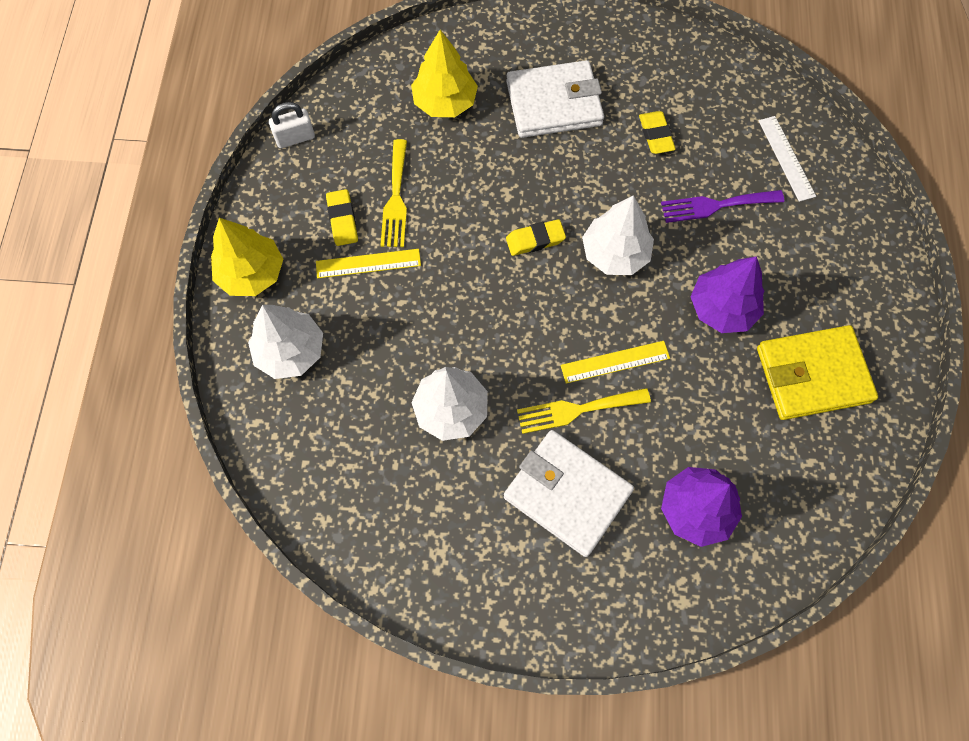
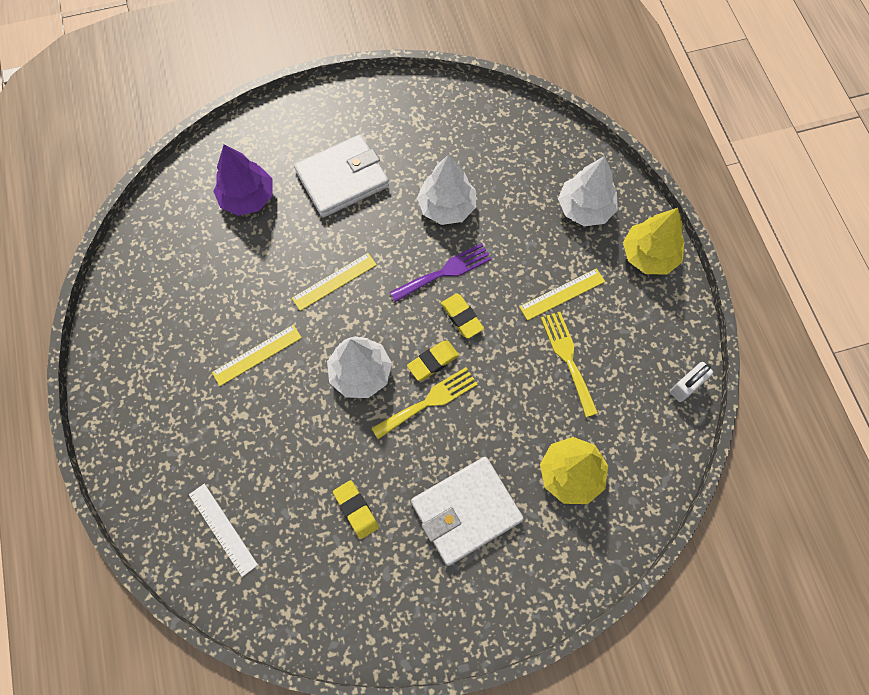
camera: 160 degrees right, 0 degrees up
yellow eraser [326,189,358,246] -> yellow eraser moved to [441,294,484,339]
white wallet [504,430,634,557] -> white wallet turned 45 degrees counterclockwise [294,135,389,218]
yellow fork [517,388,651,434] -> yellow fork moved to [371,367,478,439]
purple fork [661,190,784,223] -> purple fork moved to [390,243,492,302]
purple tree [690,256,765,333] -> yellow ruler [212,325,302,386]
yellow wallet [757,325,878,420] -> none

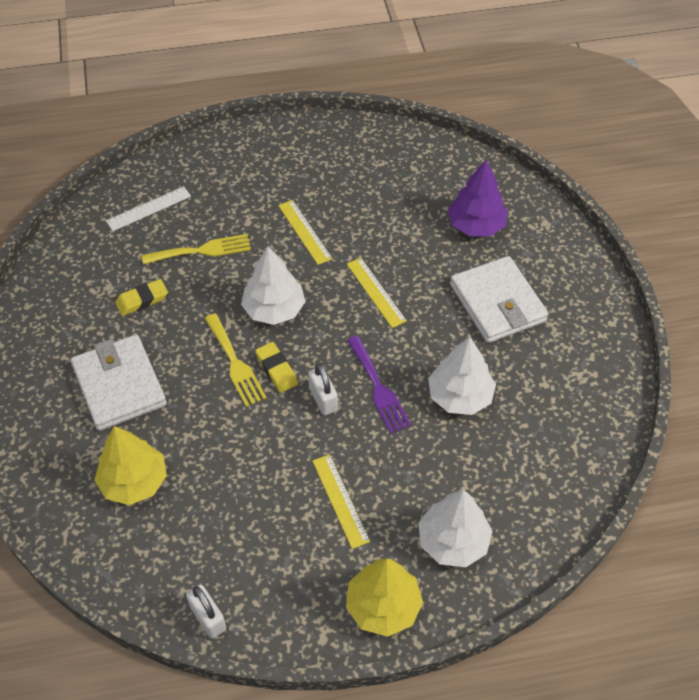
camera: 95 degrees right, 15 degrees down
yellow eraser [441,294,484,339] -> white padlock [308,364,338,415]
yellow fork [541,312,598,417] -> yellow fork moved to [142,234,251,265]

